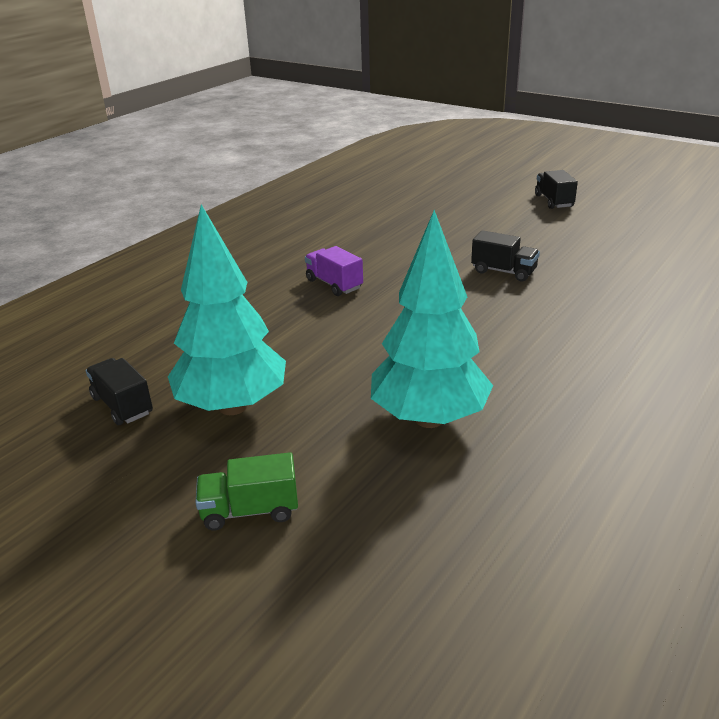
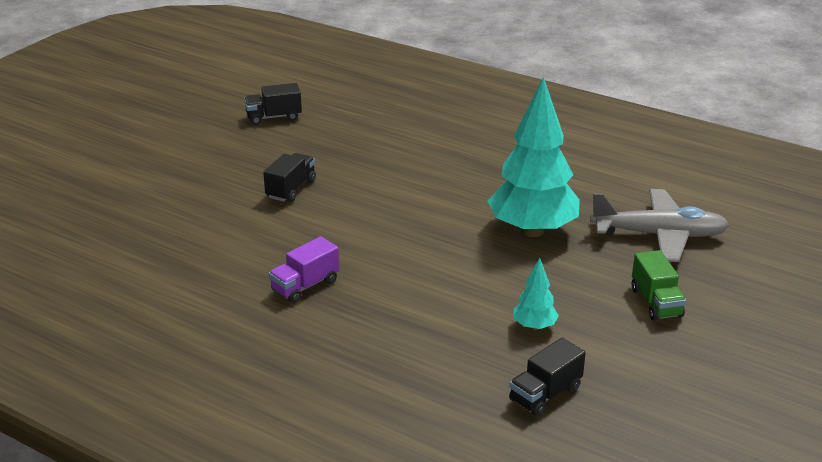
camera: 95 degrees left, 0 degrees up
turquoise tree [168,204,286,415] -> turquoise tree [513,258,559,330], size x0.44
black truck [535,170,578,209] -> black truck moved to [244,83,302,125]
none -> grey plane [590,189,729,262]

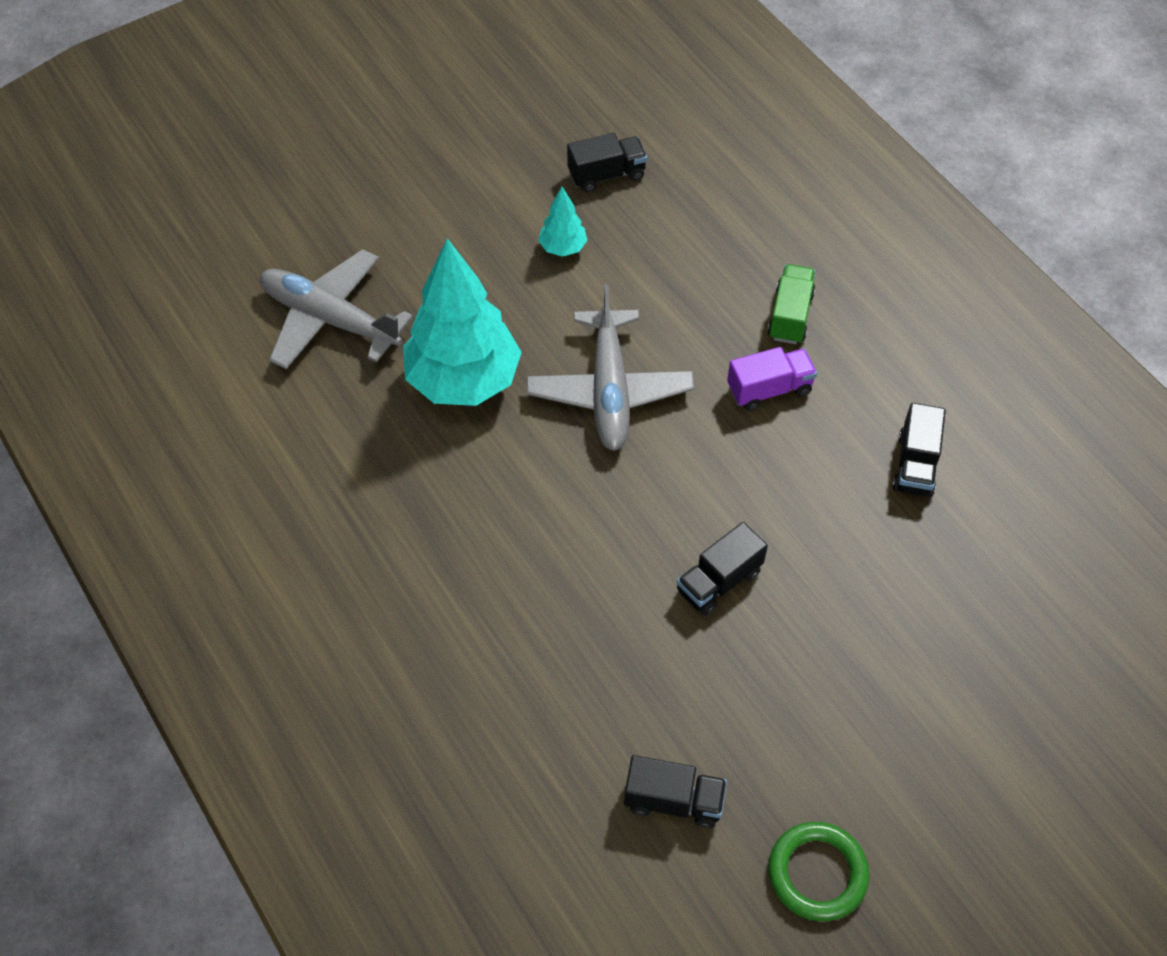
camera: 155 degrees left, 25 degrees up
green truck [632,250,686,321] -> green truck moved to [767,264,815,344]
none -> grey plane [526,284,694,451]
none -> green ring [768,822,870,921]
none -> black truck [892,403,946,497]

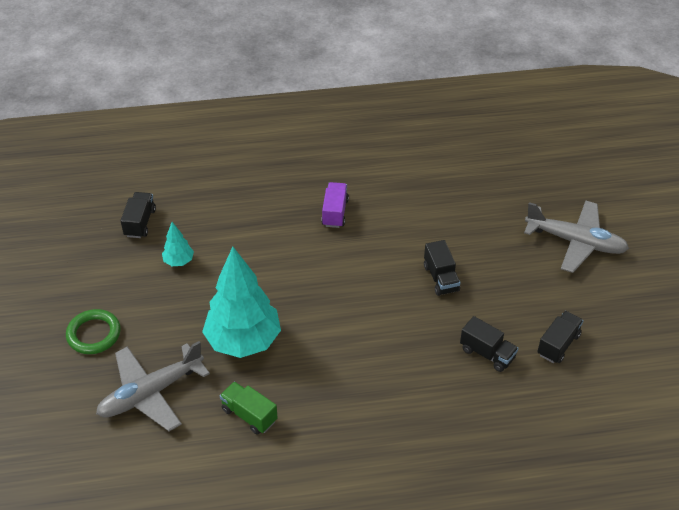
camera: 65 degrees left, 10 degrees down
grey plane [526,284,694,451] -> grey plane moved to [524,201,629,273]
green truck [767,264,815,344] -> green truck moved to [220,382,278,435]
green ring [768,822,870,921] -> green ring moved to [66,309,121,354]
black truck [892,403,946,497] -> black truck moved to [460,316,519,372]

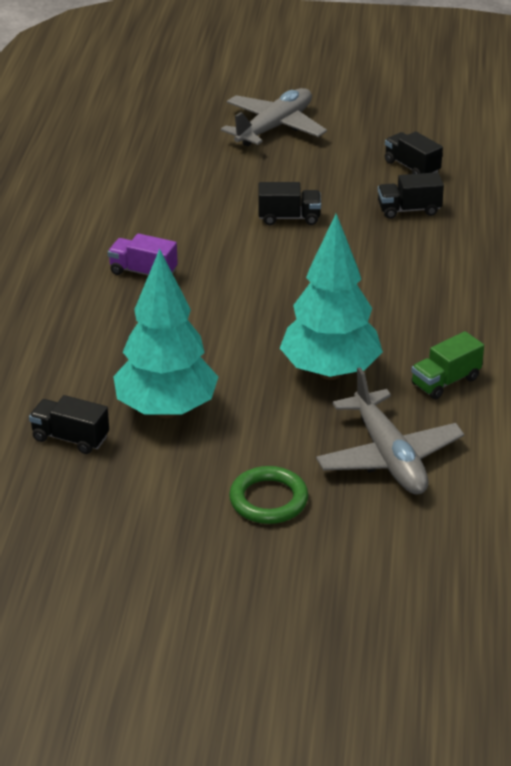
camera: 75 degrees left, 10 degrees down
turquoise tree [162,222,194,266] -> turquoise tree [113,249,218,418], size x2.26
black truck [460,316,519,372] -> black truck turned 150 degrees counterclockwise [378,172,444,219]

